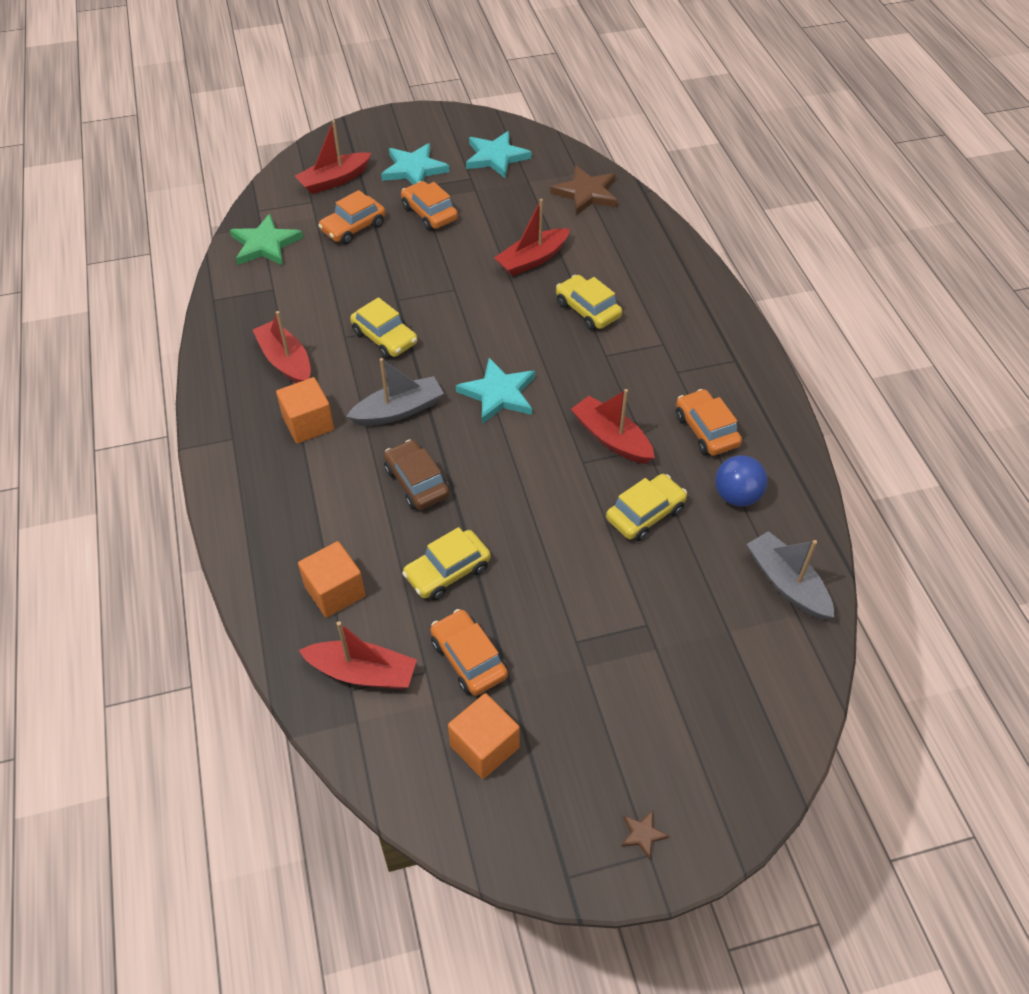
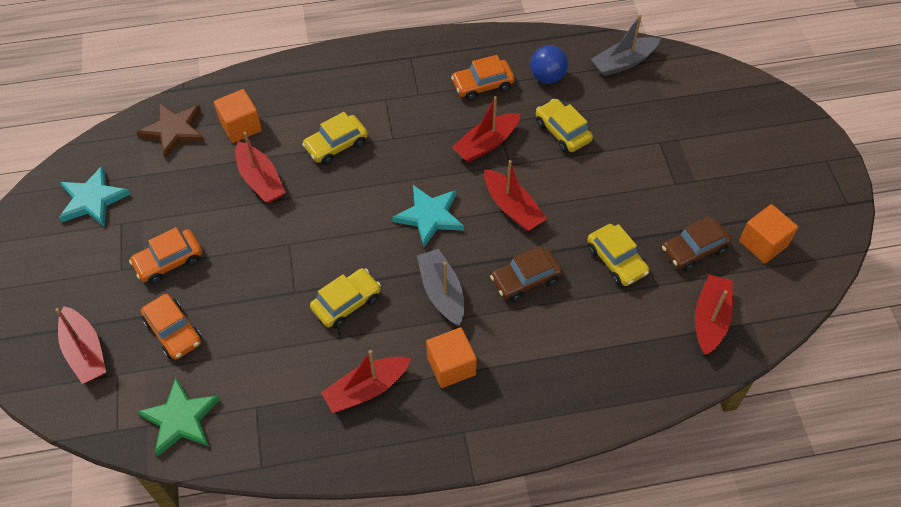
camera: 85 degrees left, 5 degrees up
orange cube [298,541,365,618] -> orange cube moved to [214,89,262,143]
turquoise star [381,143,450,185] -> none
orange car [430,609,508,696] -> brown car [662,216,732,271]
brown star [621,810,669,860] -> none
none -> red boat [484,160,546,231]

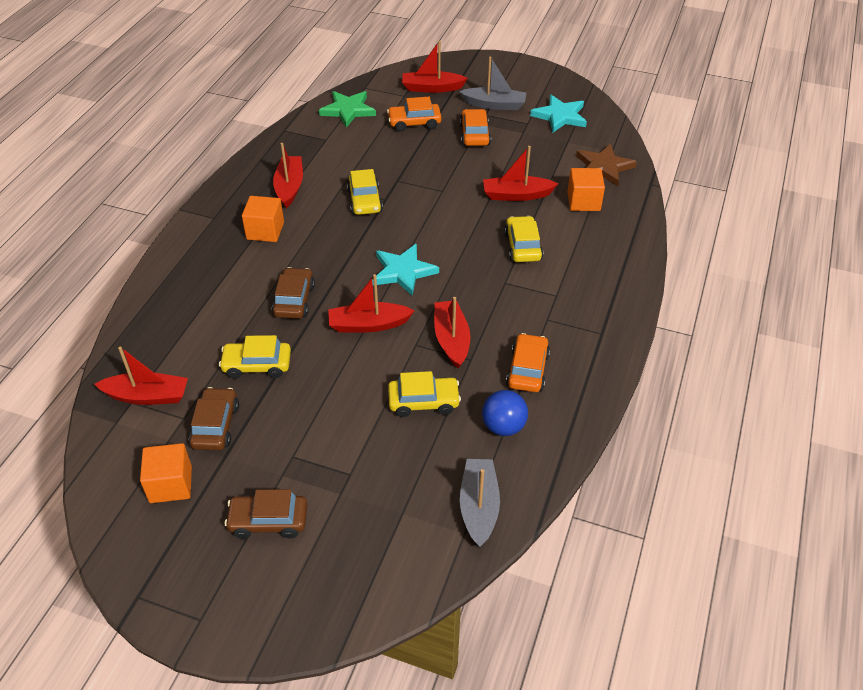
camera: 120 degrees right, 10 degrees down
grey boat [417,249,464,326] -> grey boat moved to [459,56,526,110]
red boat [695,275,733,355] -> red boat turned 45 degrees counterclockwise [94,346,188,405]
none -> brown car [225,489,307,539]

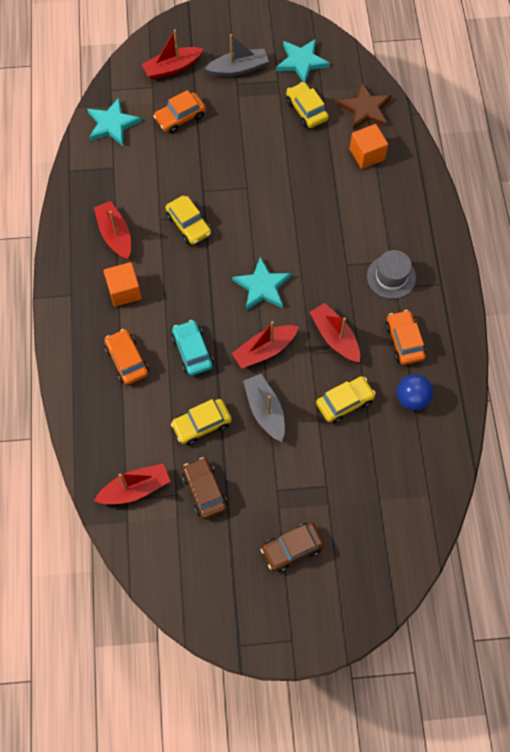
camera: 25 degrees left, 20 degrees up
orange cube [140,443,192,503] -> none
brown car [272,267,315,319] -> turquoise car [172,320,213,376]
green star [319,91,376,128] -> turquoise star [87,98,141,146]
orange car [460,109,491,146] -> orange car moved to [104,329,149,385]
grey boat [460,459,500,547] -> grey boat moved to [243,374,285,442]
red boat [483,146,558,201] -> none
yellow car [504,216,543,262] -> yellow car moved to [286,82,329,128]
none -> grey hat [367,250,416,299]

